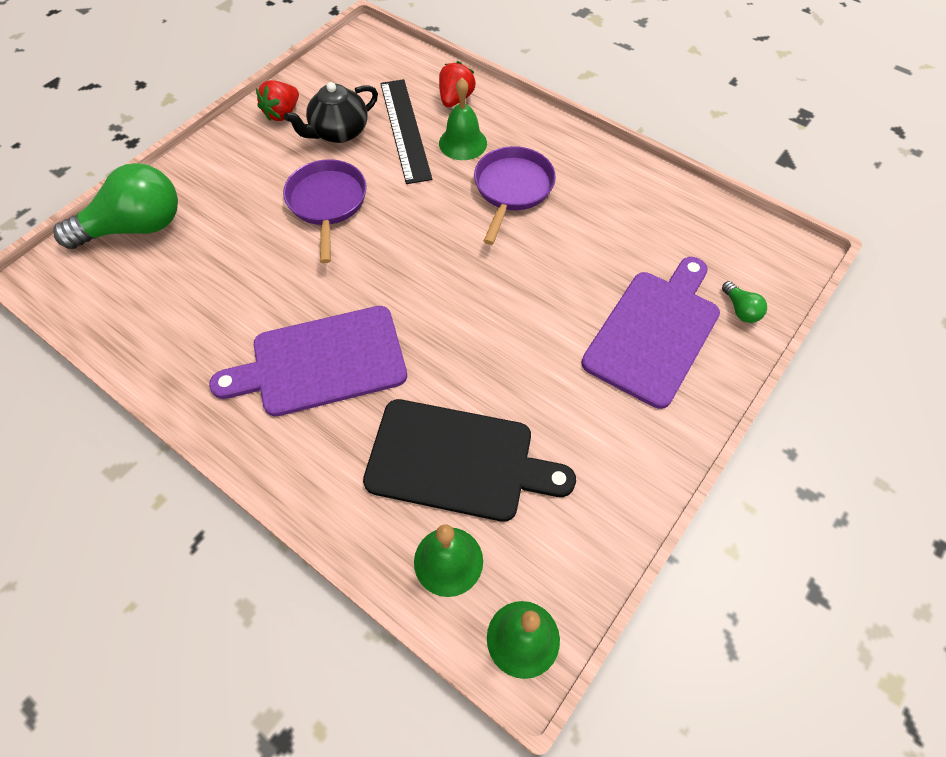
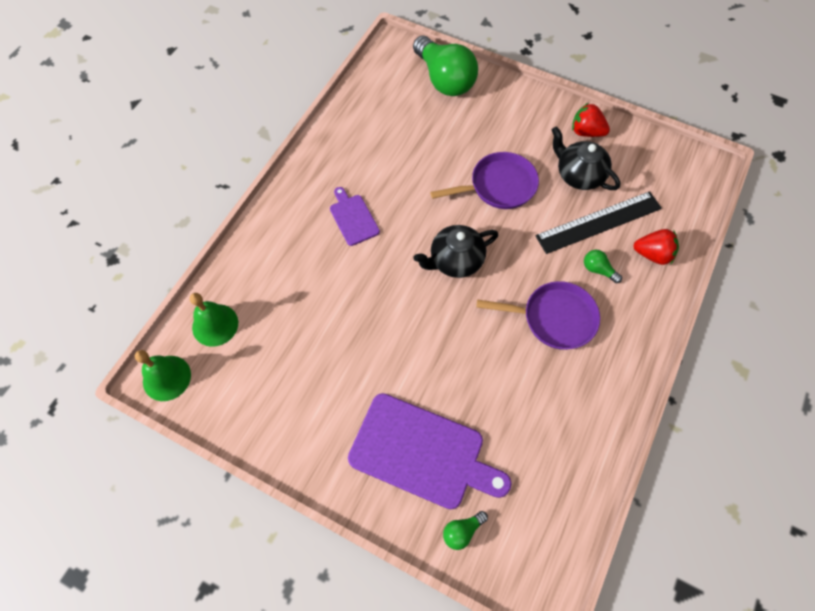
camera: 80 degrees right, 5 degrees up
purple cutting board [209,306,407,417] -> purple cutting board [330,187,380,246], size x0.51
black cutting board [363,399,576,522] -> none
green bell [439,78,487,160] -> green light bulb [584,250,622,283]
none -> black teapot [414,225,498,278]

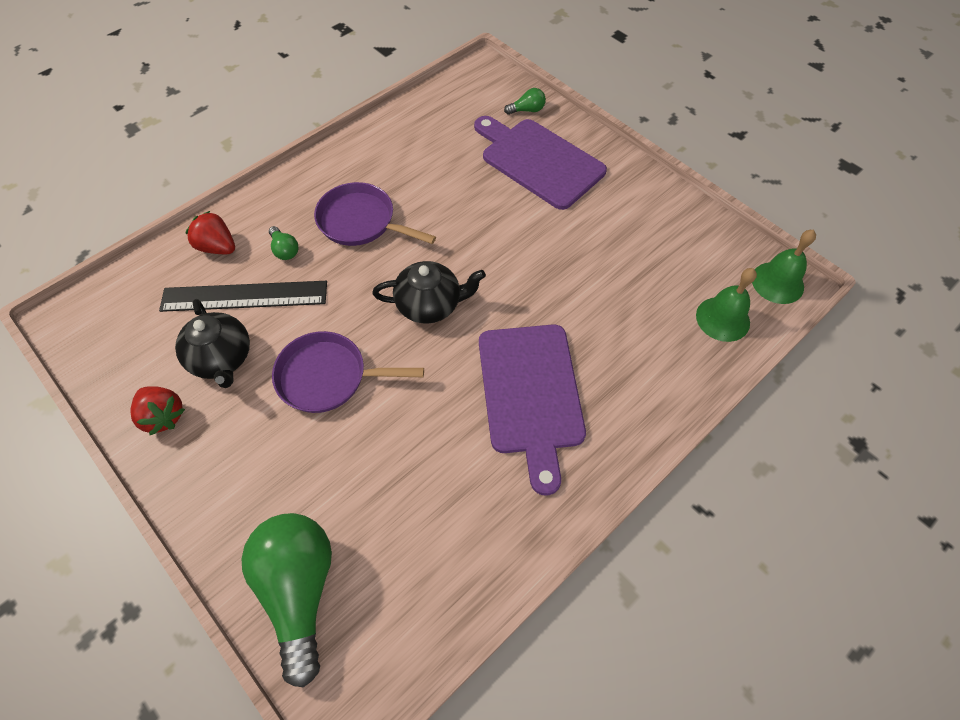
camera: 160 degrees left, 5 degrees down
purple cutting board [330,187,380,246] -> purple cutting board [479,324,586,496], size x1.96

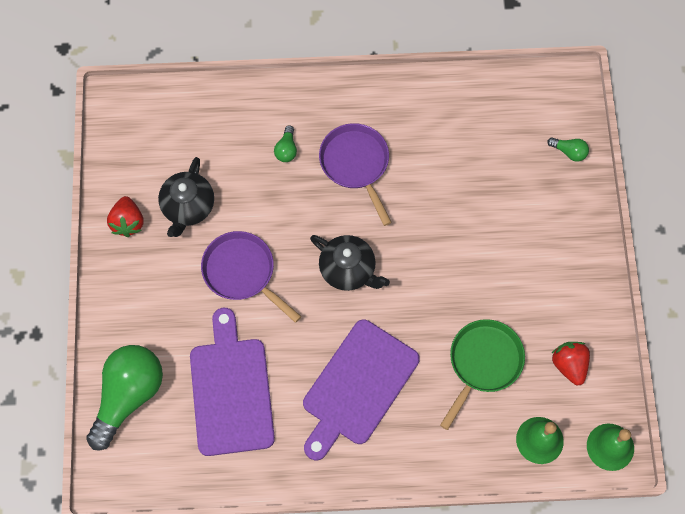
camera: 40 degrees right, 10 degrees up
black ruler [159,281,327,312] -> none
red strawberry [185,211,235,254] -> red strawberry moved to [552,342,590,385]
purple cutting board [474,116,607,210] -> purple cutting board moved to [190,308,275,456]
none -> green pan [440,319,525,430]

